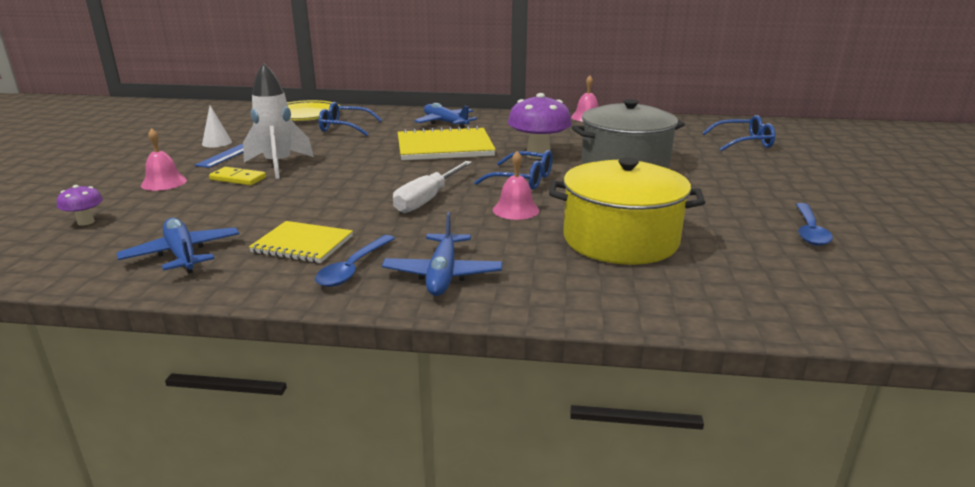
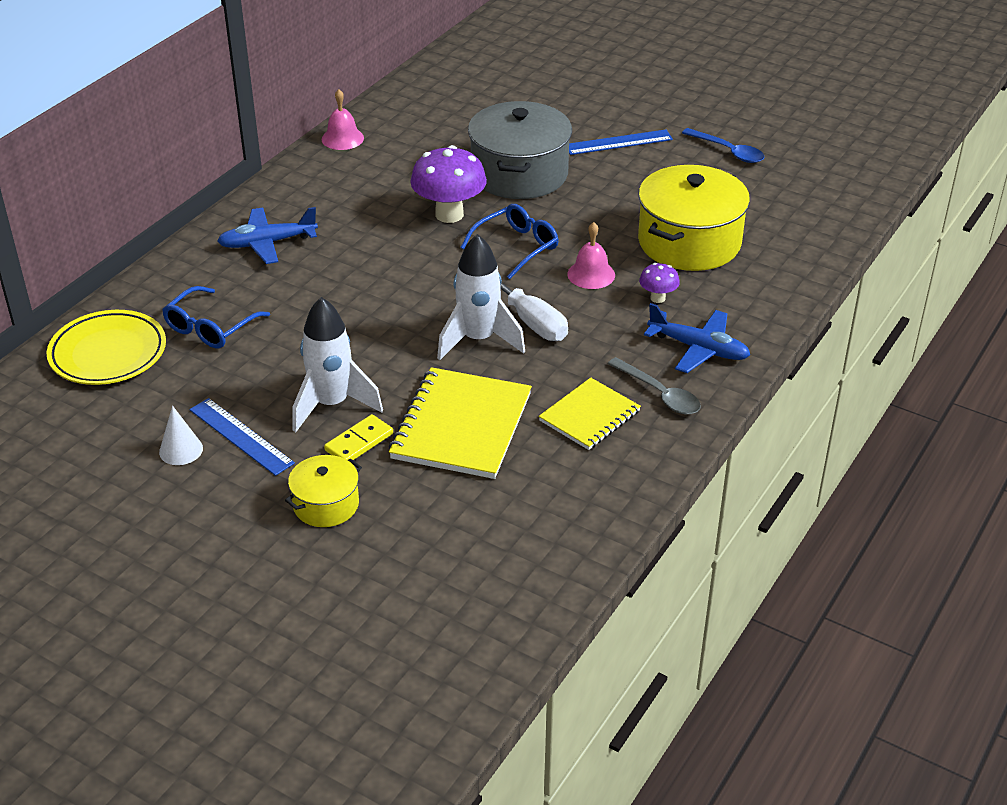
camera: 65 degrees left, 15 degrees up
purple mushroom [57,185,103,226] -> purple mushroom moved to [639,263,680,303]
blue plane [117,218,239,274] -> none
pink bell [141,128,187,191] -> yellow pot [285,455,362,527]
blue spoon [315,235,395,287] -> grey spoon [608,357,701,415]
yellow notebook [398,126,496,160] -> yellow notebook moved to [389,367,532,479]
blue glasses [702,115,776,151] -> none
none -> white rocket [437,234,525,360]
none -> blue ruler [569,130,673,155]

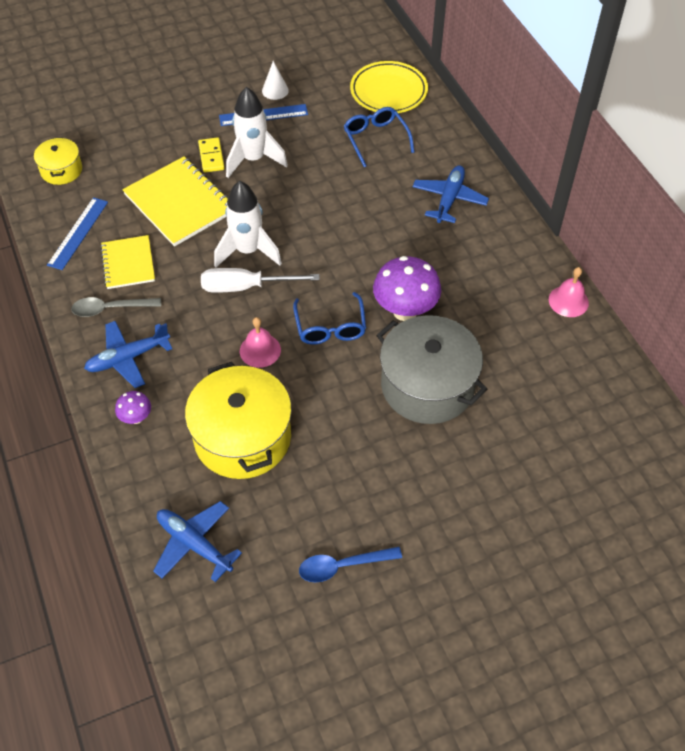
camera: 125 degrees right, 15 degrees up
yellow pot [285,455,362,527] -> yellow pot moved to [34,137,82,185]
blue ruler [569,130,673,155] -> blue ruler moved to [47,197,108,270]
purple mushroom [639,263,680,303] -> purple mushroom moved to [115,391,151,424]
none -> blue plane [153,501,242,582]

